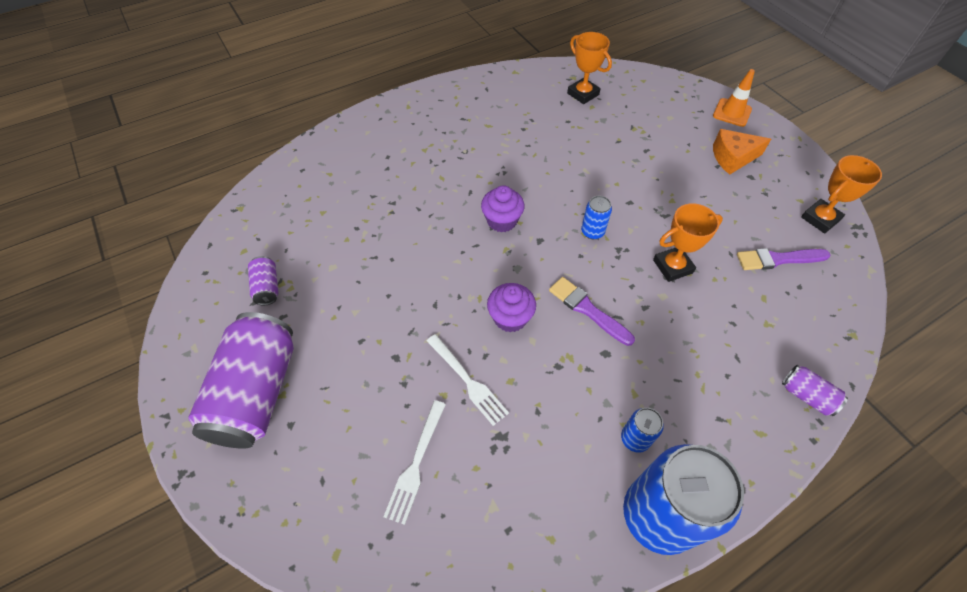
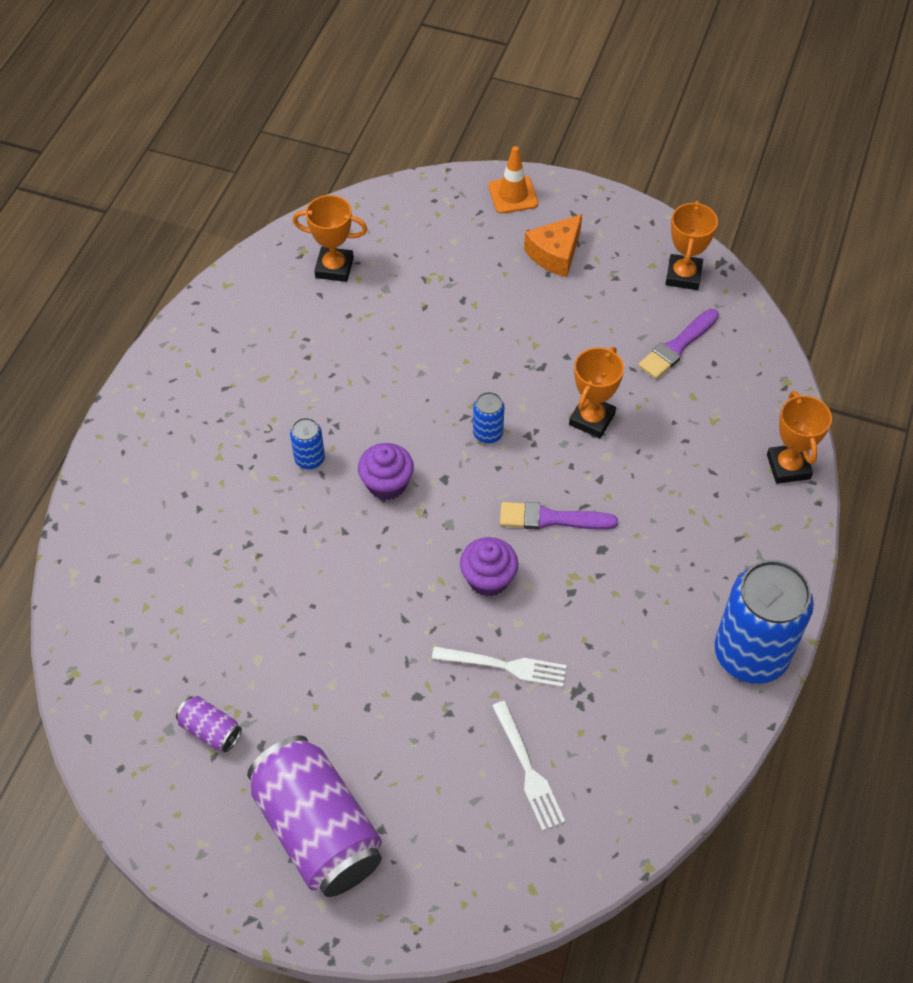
camera: 40 degrees left, 0 degrees up
blue can [621,408,664,453] -> blue can moved to [290,418,325,469]
purple can [782,365,848,416] -> orange trophy [767,391,832,484]

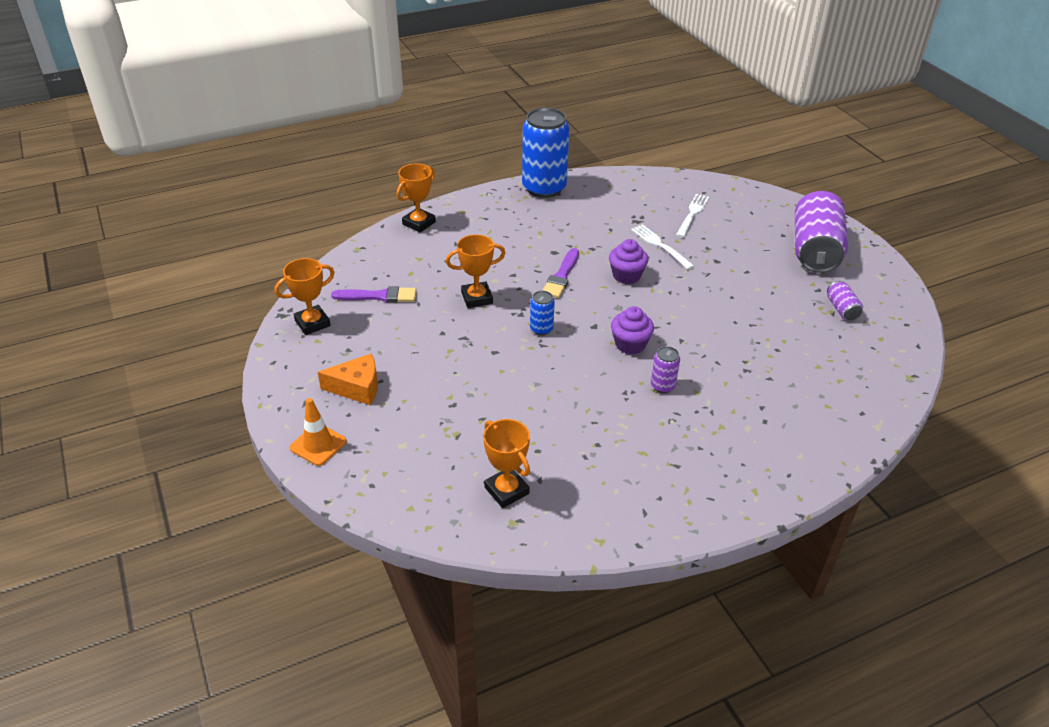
camera: 135 degrees left, 15 degrees down
blue can [290,418,325,469] -> purple can [651,346,680,393]
purple brush [500,502,618,530] -> purple brush turned 60 degrees clockwise [542,248,579,298]

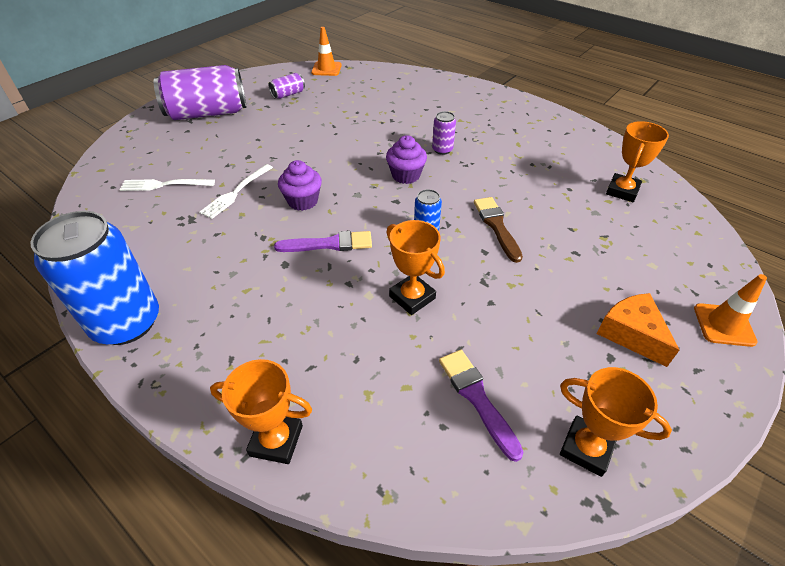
camera: 115 degrees left, 5 degrees up
none -> orange traffic cone [311,27,342,76]
none -> brown brush [474,197,523,263]

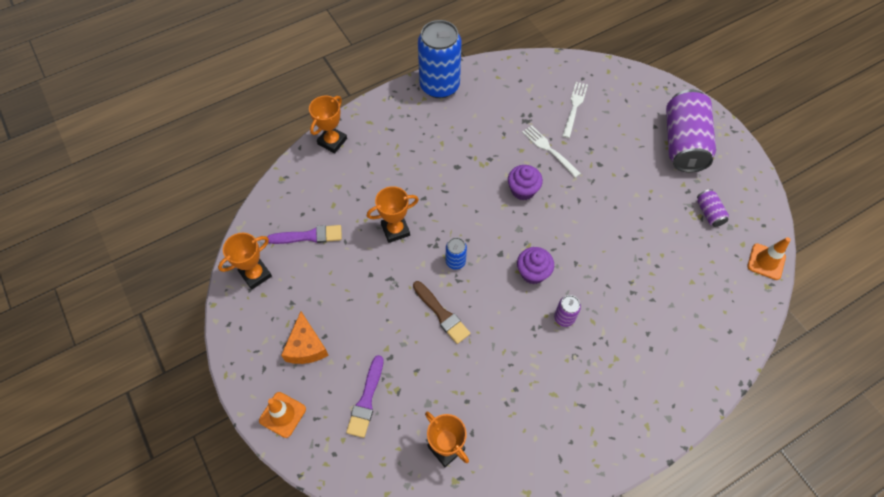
camera: 110 degrees right, 15 degrees up
purple brush [274,231,372,252] -> purple brush moved to [346,355,383,438]
brown brush [474,197,523,263] -> brown brush turned 45 degrees clockwise [413,281,470,344]
orange cheese [597,293,680,367] -> orange cheese turned 90 degrees clockwise [281,311,329,364]

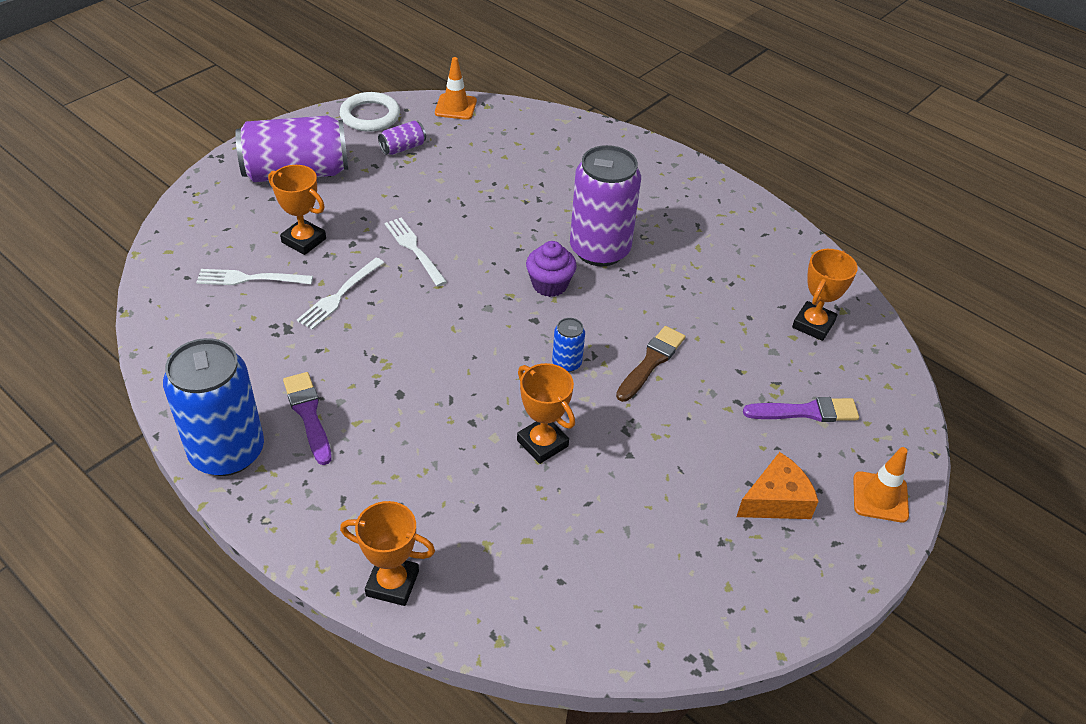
camera: 110 degrees left, 15 degrees down
orange trophy [218,233,272,290] -> orange trophy moved to [268,165,326,255]
purple brush [267,225,342,244] -> purple brush moved to [283,372,332,465]
purple cupcake [508,165,543,200] -> none
purple can [554,295,581,327] -> purple can [570,145,641,266], size x2.29
none -> white ring [340,92,400,132]
none -> white fork [385,217,447,287]

